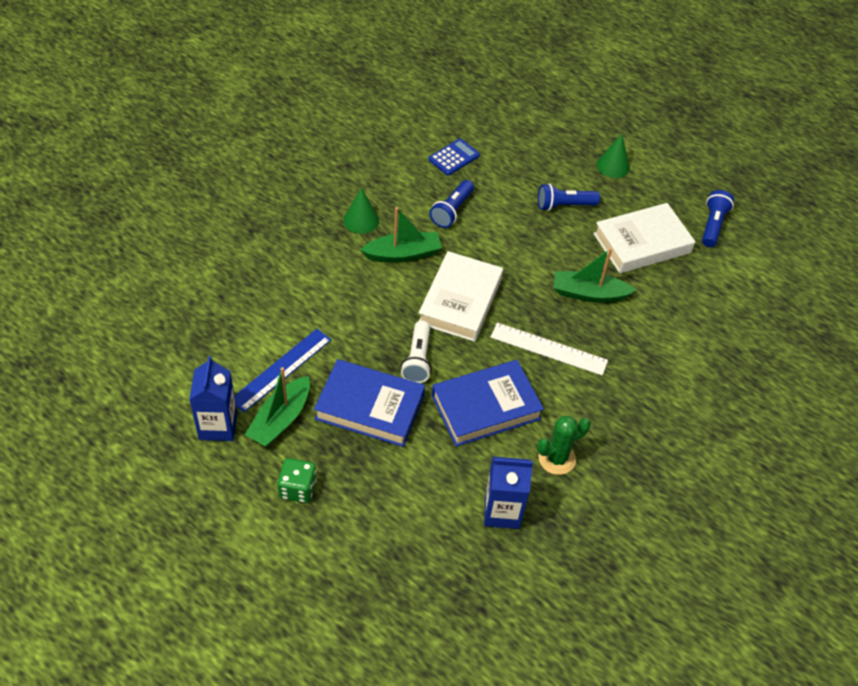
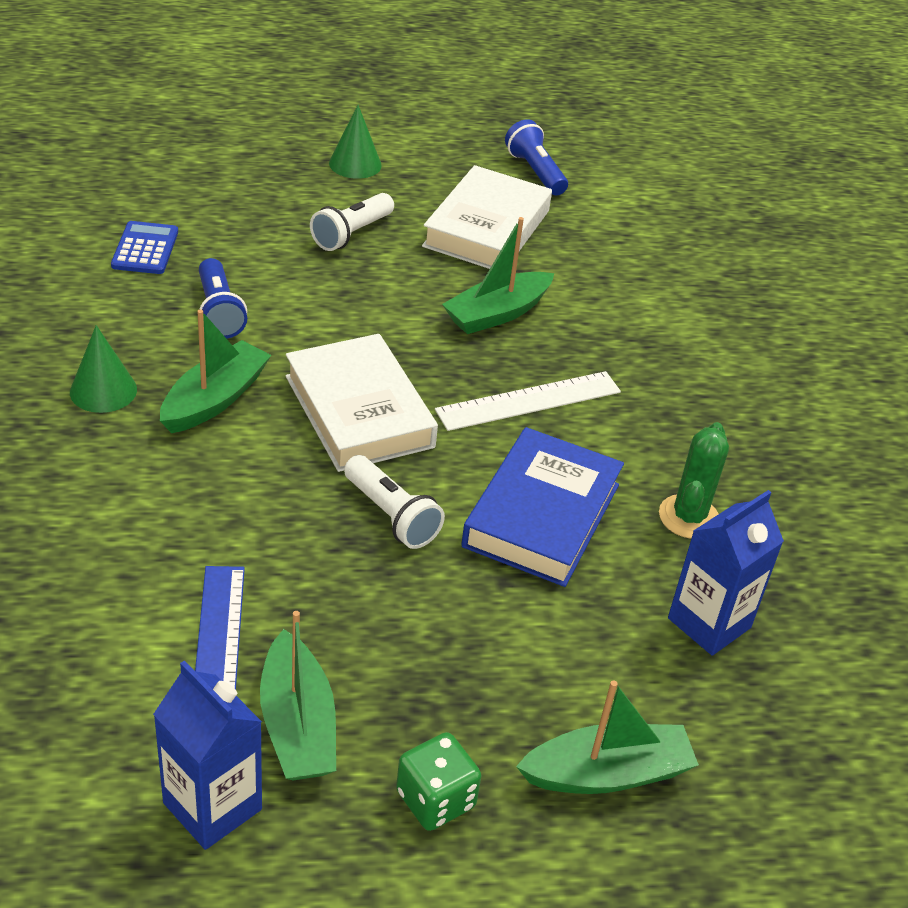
camera: 45 degrees left, 10 degrees down
blue book [314,359,425,447] -> none
blue flashlight [538,184,600,211] -> white flashlight [310,193,394,251]
none -> green boat [516,680,699,794]

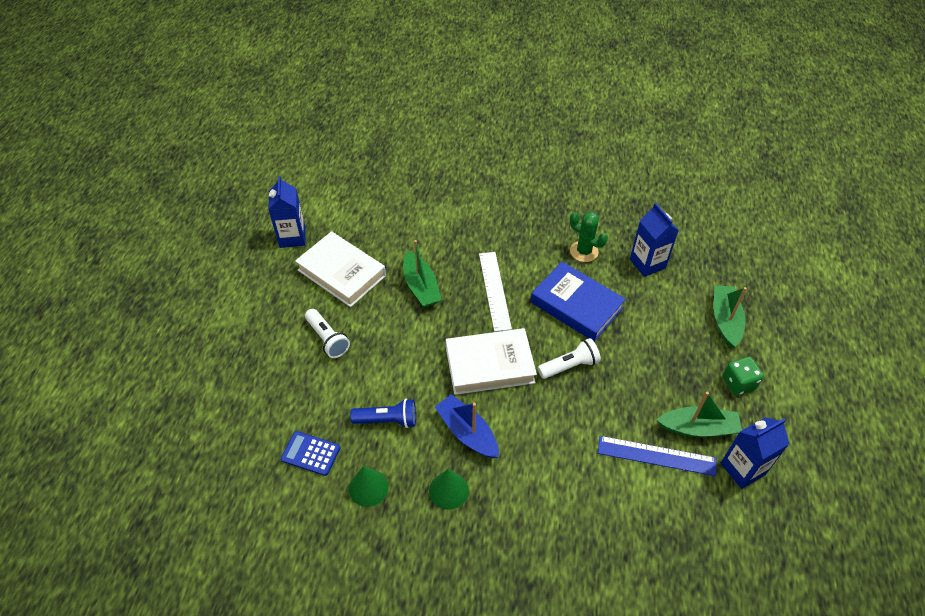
camera: 70 degrees left, 10 degrees up
green boat [160,310,271,433] -> blue boat [435,394,499,458]
green cone [329,105,382,179] -> green cone moved to [349,466,389,507]
blue flashlight [505,119,568,195] -> blue carton [268,176,306,248]

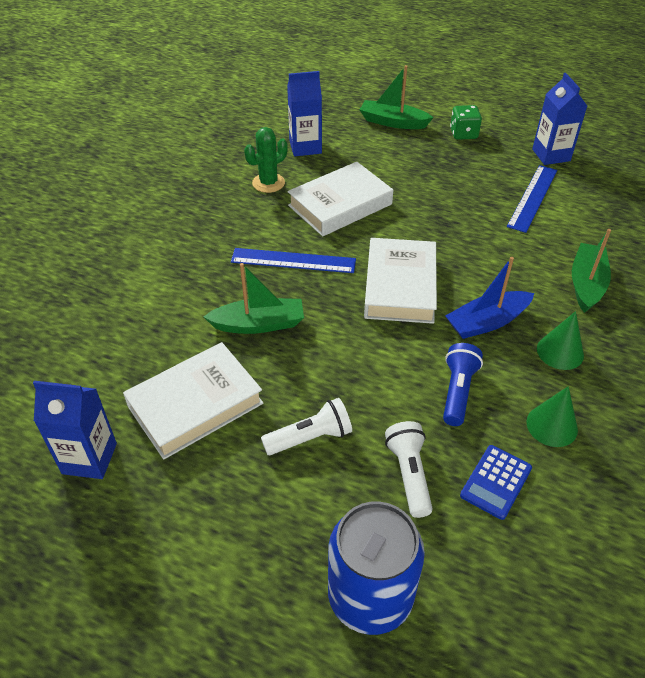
camera: 75 degrees left, 5 degrees down
white ruler [479,252,512,332] -> blue ruler [231,248,356,273]
blue book [531,262,626,342] -> white book [288,162,393,237]
white flashlight [538,338,601,379] -> white flashlight moved to [385,421,433,518]
green boat [657,392,742,437] -> green boat moved to [572,229,611,313]
none -> blue can [328,501,425,635]

